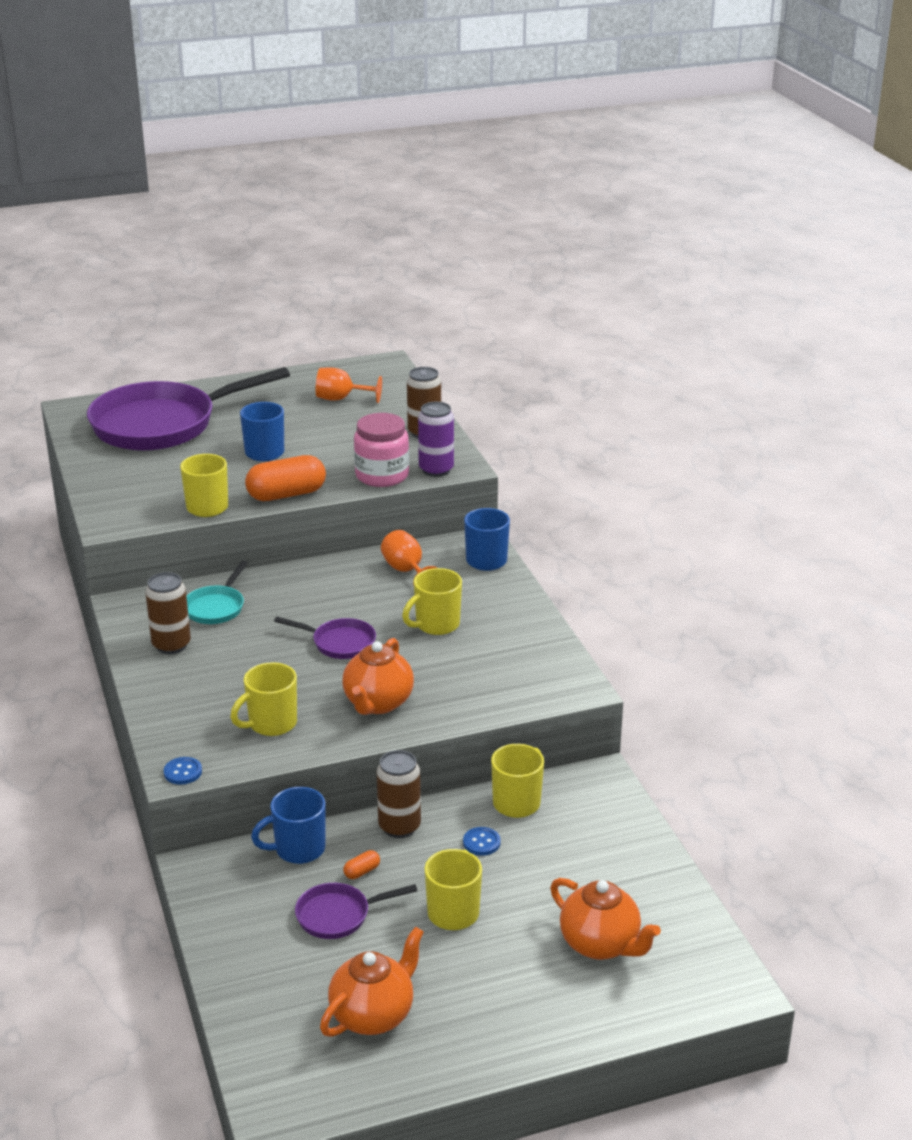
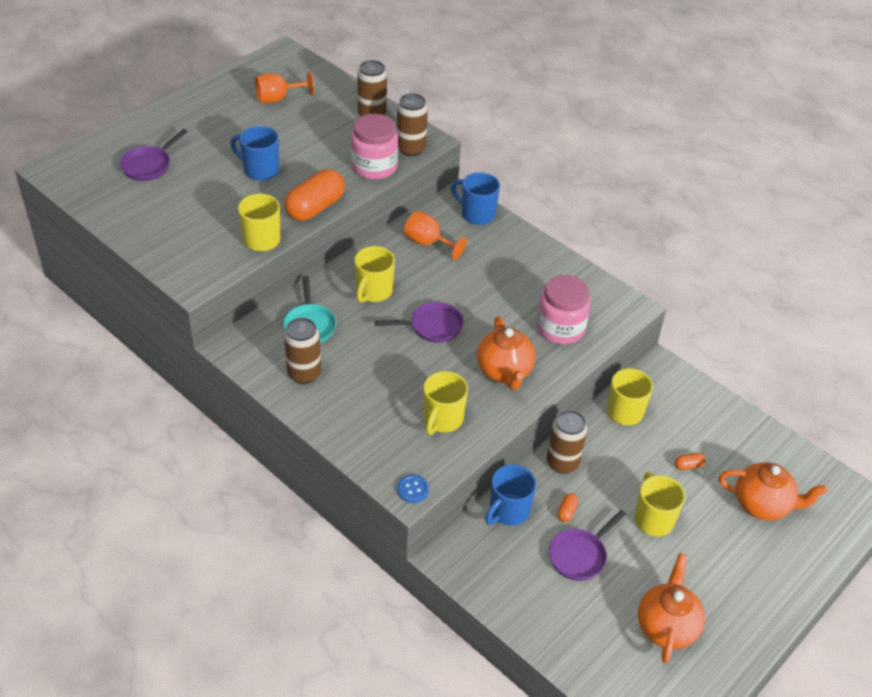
camera: 30 degrees left, 15 degrees up
purple pan [87,367,290,451] -> purple pan [120,129,188,181], size x0.44
yellow mug [402,568,462,635] -> yellow mug moved to [354,246,395,303]
purple can [418,402,454,477] -> brown can [397,93,428,157]
blue button [463,827,501,856] -> none
none -> pink jar [537,275,591,344]
none -> orange capsule [675,453,706,470]

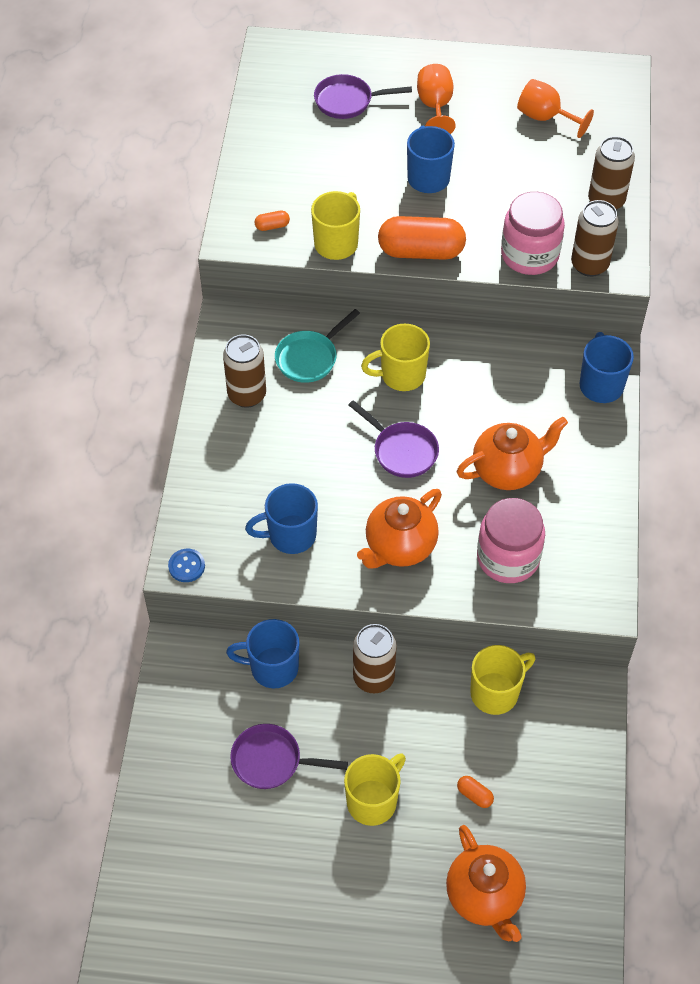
camera: 55 degrees right, 10 degrees up
orange goblet [404,211,467,260] -> orange goblet moved to [417,64,456,134]
yellow mug [423,371,468,435] -> blue mug [245,483,318,554]
orange capsule [558,493,578,522] -> orange capsule moved to [255,211,290,231]
orange teapot [638,553,705,663] -> orange teapot moved to [457,417,568,490]

